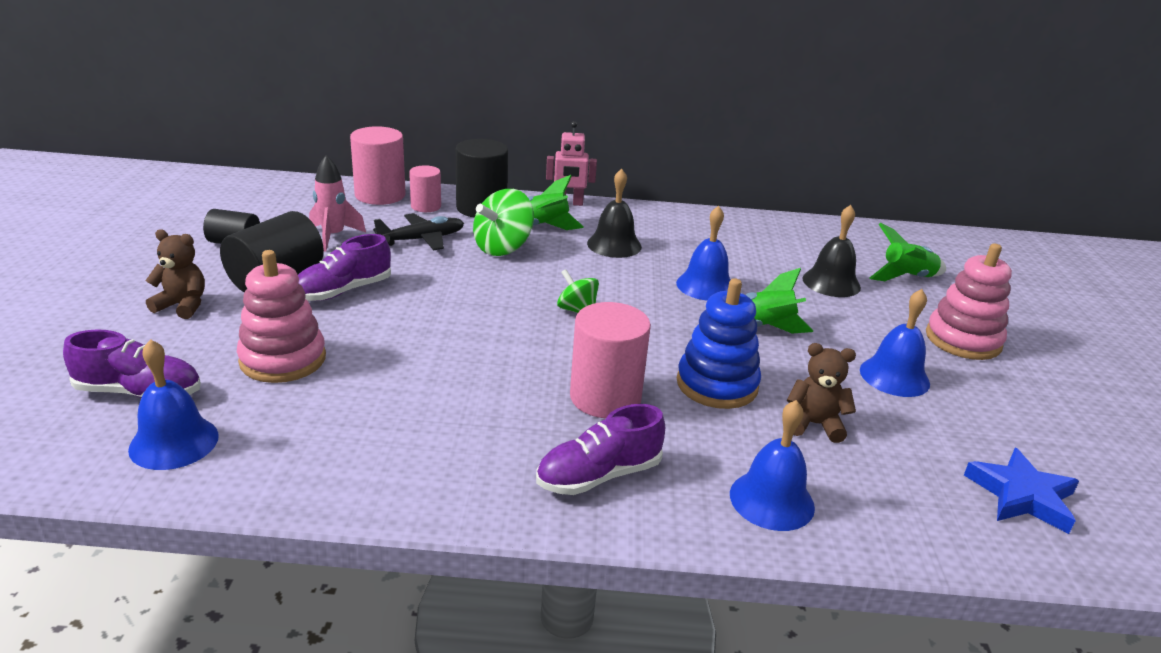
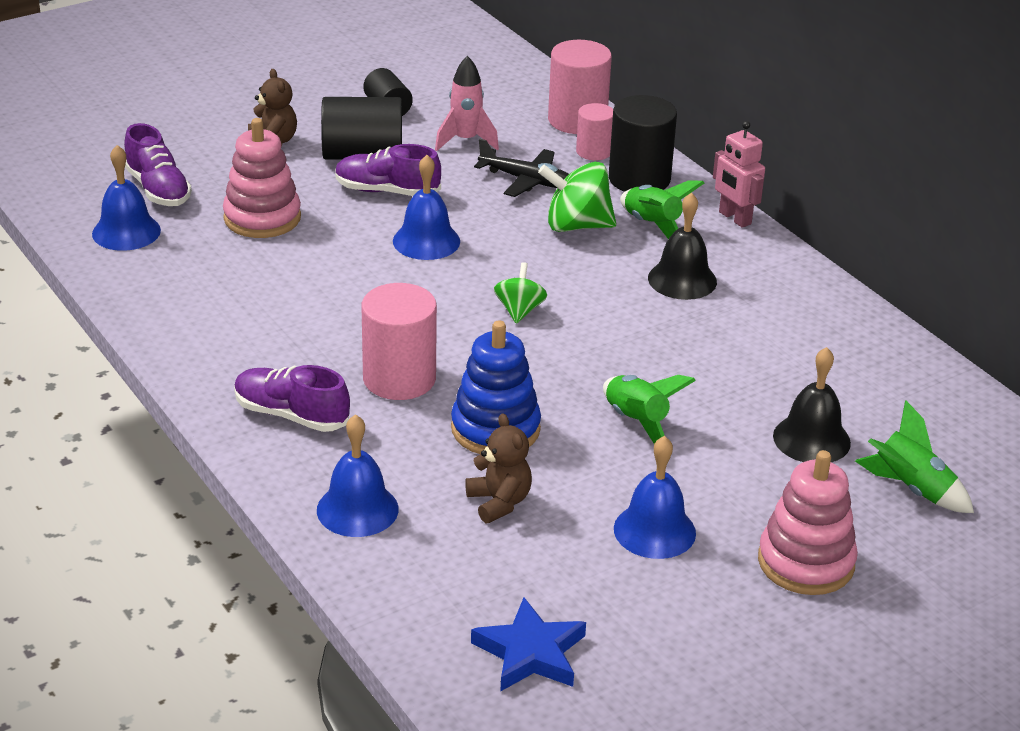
camera: 55 degrees right, 5 degrees up
blue bell [676,206,730,301] -> blue bell moved to [393,155,460,260]

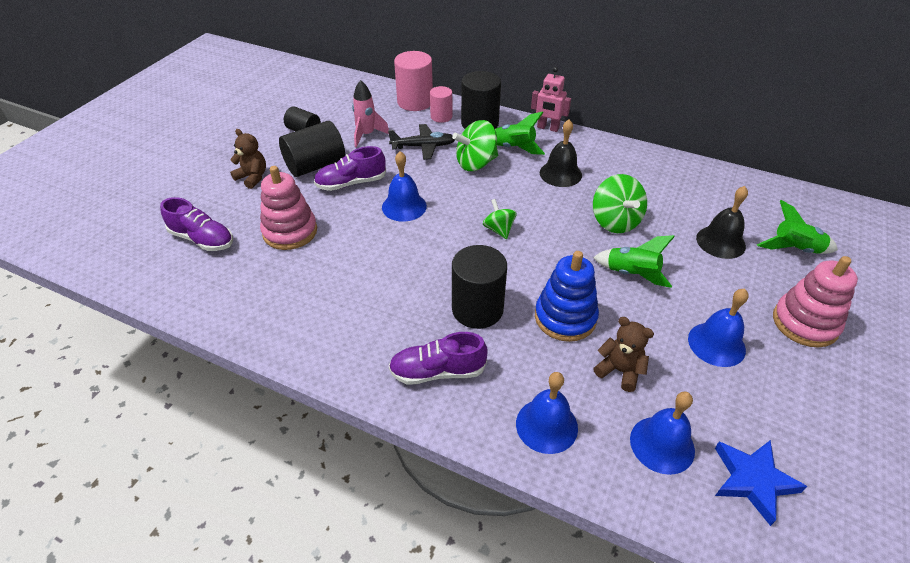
camera: 30 degrees left, 10 degrees up
blue bell [92,145,161,251] -> blue bell moved to [630,392,695,475]
pink cylinder [362,283,437,400] -> black cylinder [452,245,507,329]
none -> green spinning top [593,174,647,233]

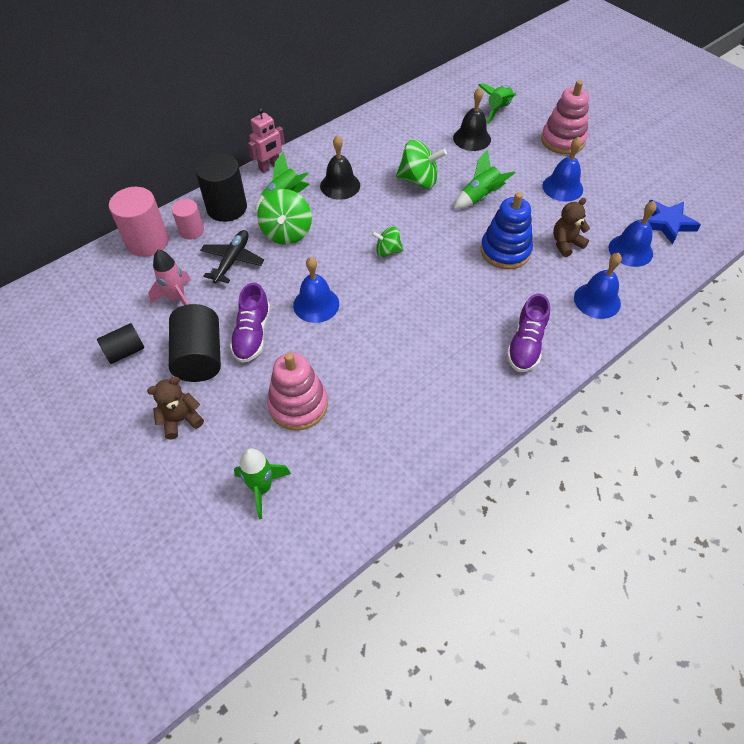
camera: 65 degrees left, 10 degrees up
purple shoe [160,197,233,251] -> green rocket [234,448,291,519]
black cylinder [452,245,507,329] -> none

